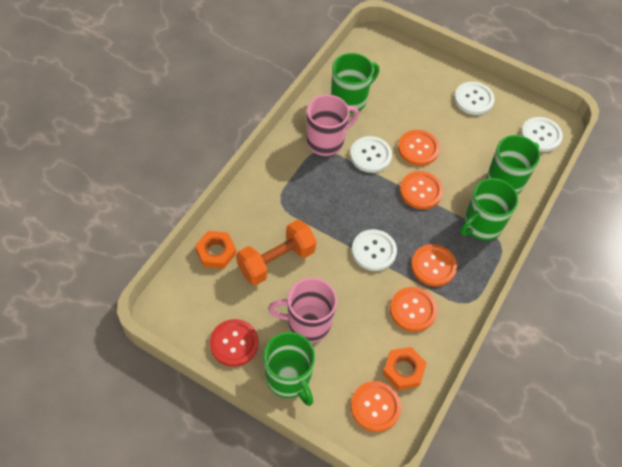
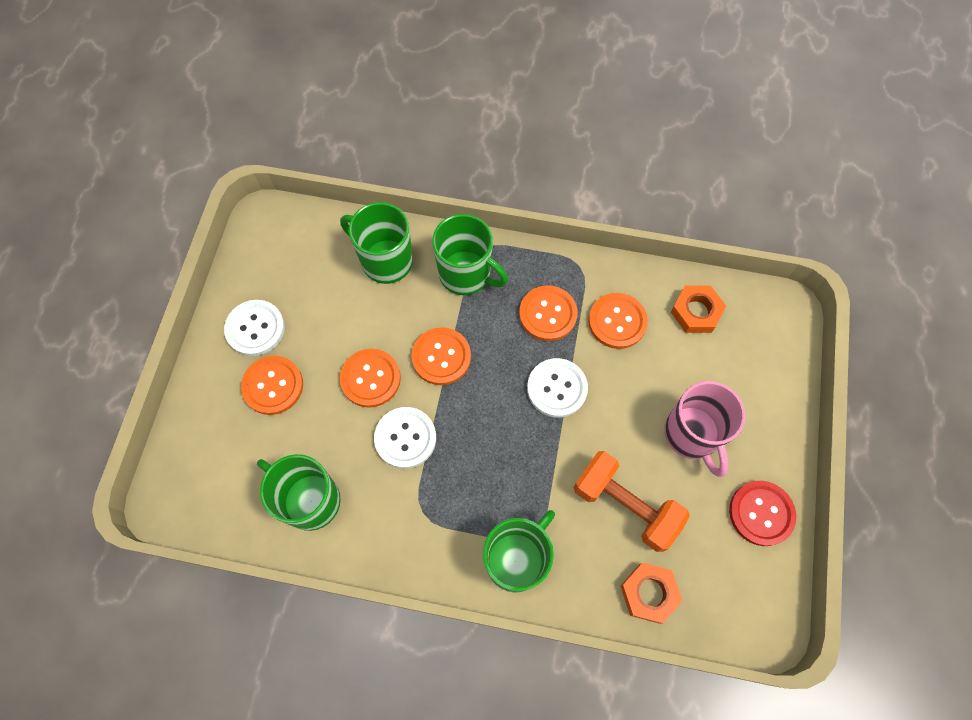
camera: 105 degrees left, 10 degrees up
green mug [263,332,315,406] -> green mug moved to [483,510,555,593]
pink mug [307,95,359,156] -> none
orange button [351,381,401,432] -> orange button moved to [241,356,303,415]
white button [521,117,563,152] -> none

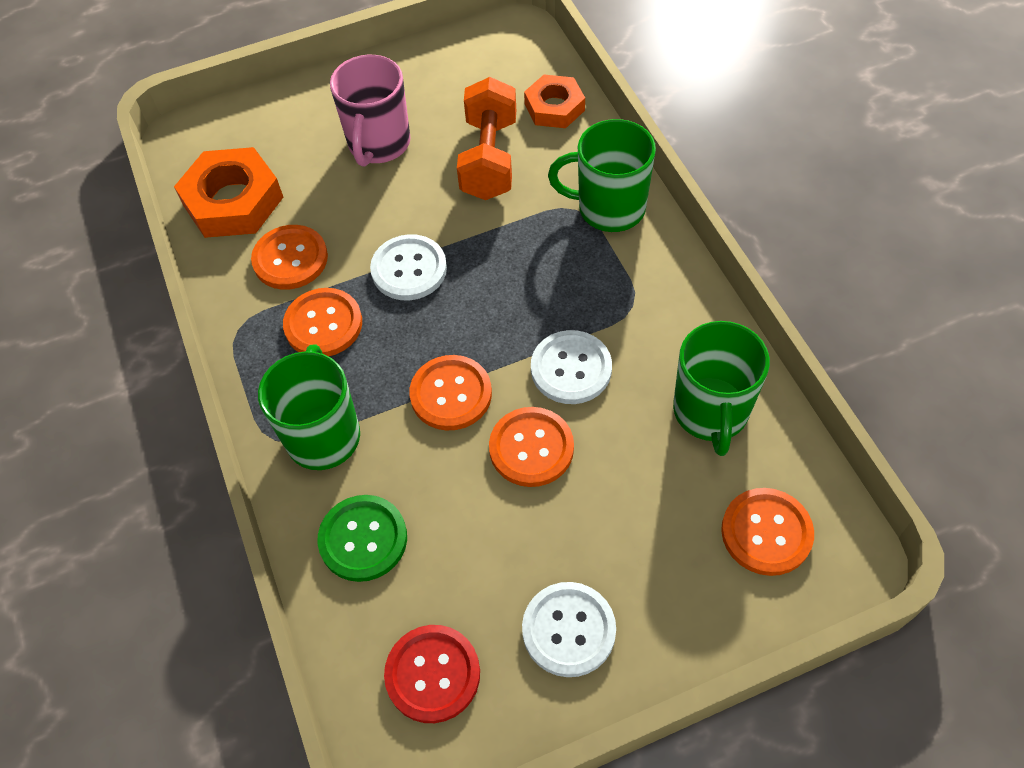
camera: 120 degrees left, 10 degrees down
orange button [241,356,303,415] -> orange button moved to [721,488,814,576]
green mug [340,202,413,284] -> green button [318,495,407,582]
pink mug [664,381,745,477] -> pink mug turned 150 degrees clockwise [330,55,411,167]
orange nut [671,286,726,333] -> orange nut [174,147,283,238], size x1.58
red button [729,481,796,546] -> red button moved to [384,625,480,723]

